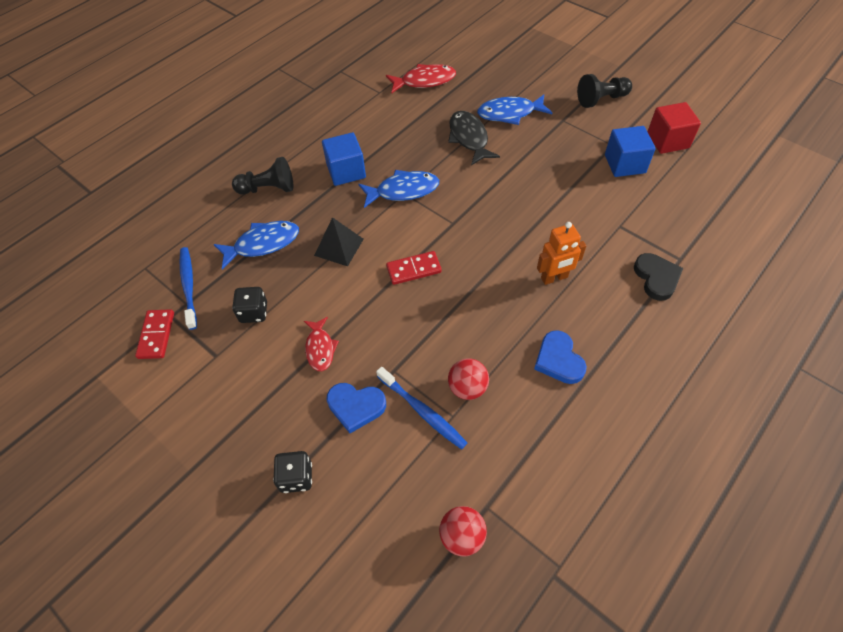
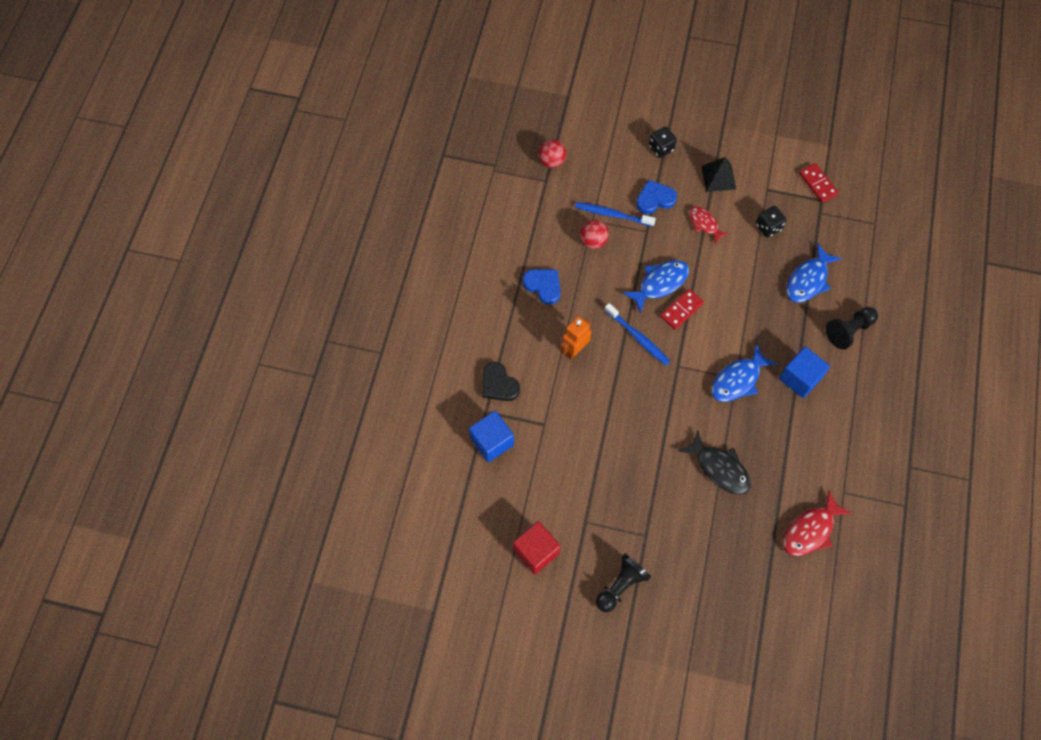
camera: 150 degrees right, 10 degrees up
blue toothbrush [180,247,197,330] -> blue toothbrush moved to [605,303,670,365]
black pyramid [314,217,364,266] -> black pyramid moved to [701,157,736,192]
blue fish [477,95,552,125] -> blue fish moved to [622,260,689,313]
blue cube [605,126,656,177] -> blue cube moved to [469,411,514,462]

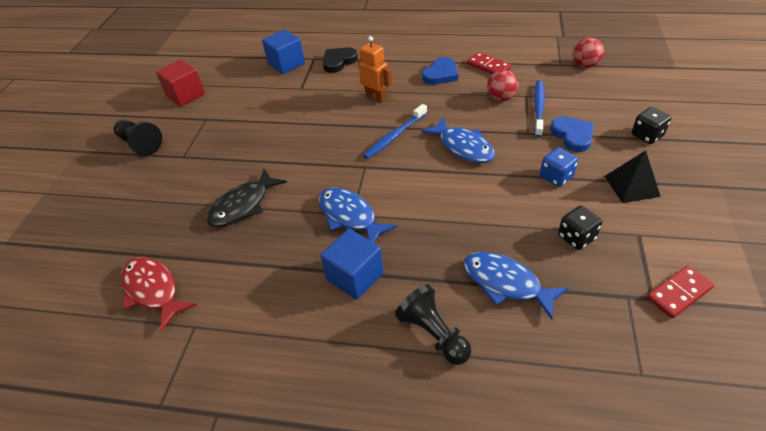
camera: 90 degrees right, 20 degrees down
red domino [660,289,704,330] -> red domino moved to [467,52,511,74]
red fish [689,206,729,244] -> blue dice [540,147,578,187]

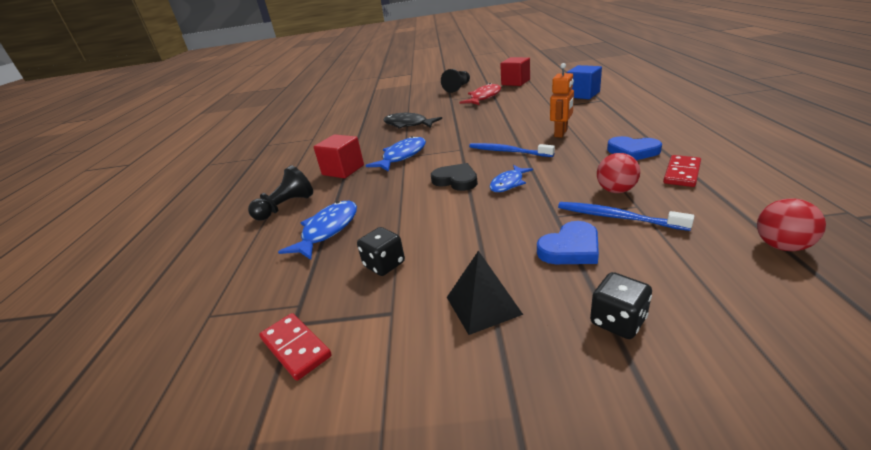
camera: 80 degrees right, 15 degrees down
red fish [121,257,197,331] -> red fish moved to [460,83,501,105]
blue cube [320,229,383,300] -> red cube [314,134,364,178]
black heart [323,47,358,73] -> black heart moved to [431,163,478,191]
blue fish [421,117,495,163] -> blue fish [489,165,533,192], size x0.66
blue toothbrush [534,80,545,137] -> blue toothbrush turned 150 degrees counterclockwise [558,202,694,231]
blue dice [540,147,578,187] -> none

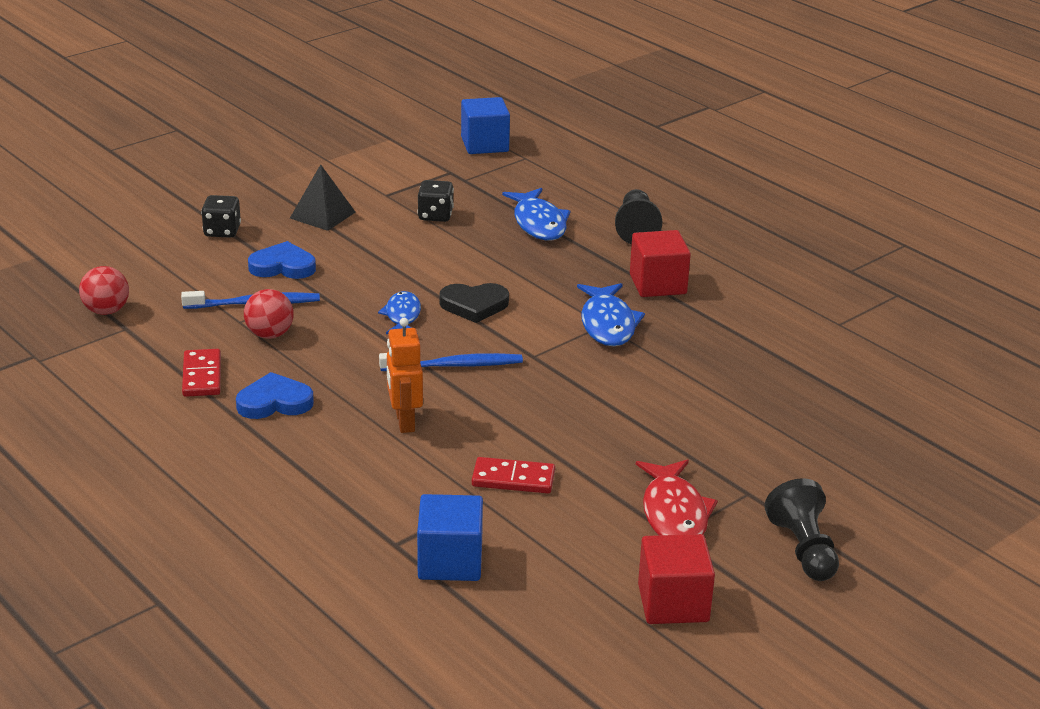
camera: 135 degrees right, 0 degrees up
red domino [259,313,332,381] -> red domino moved to [472,457,555,494]
black fish [384,113,442,129] -> none
blue heart [537,221,599,264] -> blue heart turned 75 degrees clockwise [248,241,316,279]
none -> blue cube [461,97,510,154]

